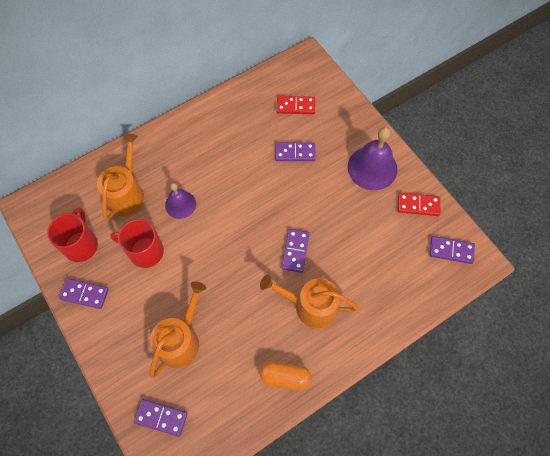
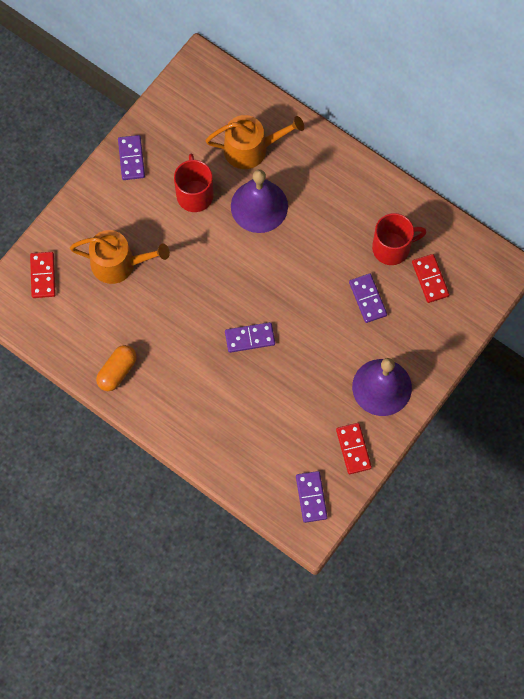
camera: 70 degrees right, 5 degrees up
red mug [47,207,98,262] -> red mug moved to [372,213,427,265]
purple domino [134,399,188,437] -> red domino [30,252,56,298]
purple bell [165,183,196,219] -> purple bell [231,169,288,233], size x1.66
orange watering can [260,275,359,328] -> none
orange capsule [260,361,311,390] -> orange capsule turned 45 degrees clockwise [96,345,137,391]

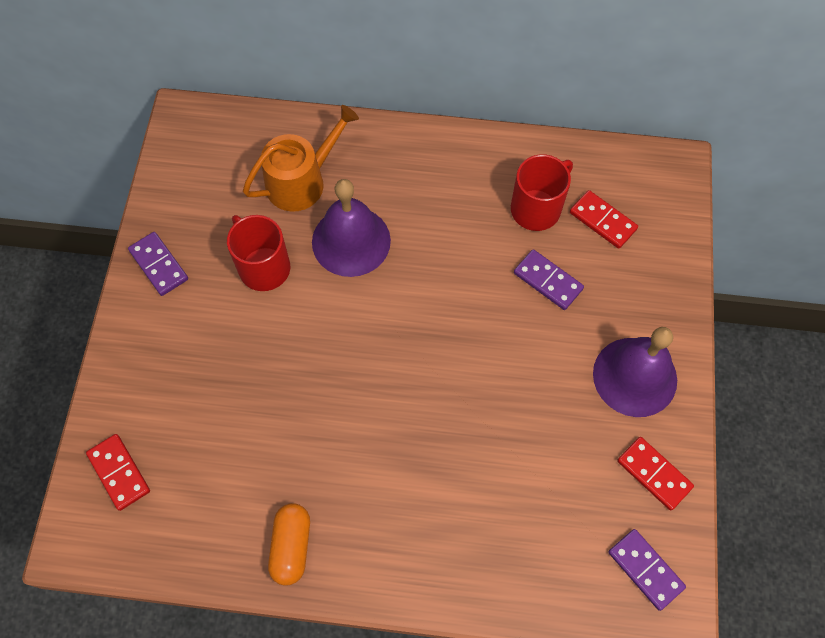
camera: 30 degrees left, 5 degrees down
orange watering can [70,230,170,284] -> none
purple domino [225,322,275,353] -> none

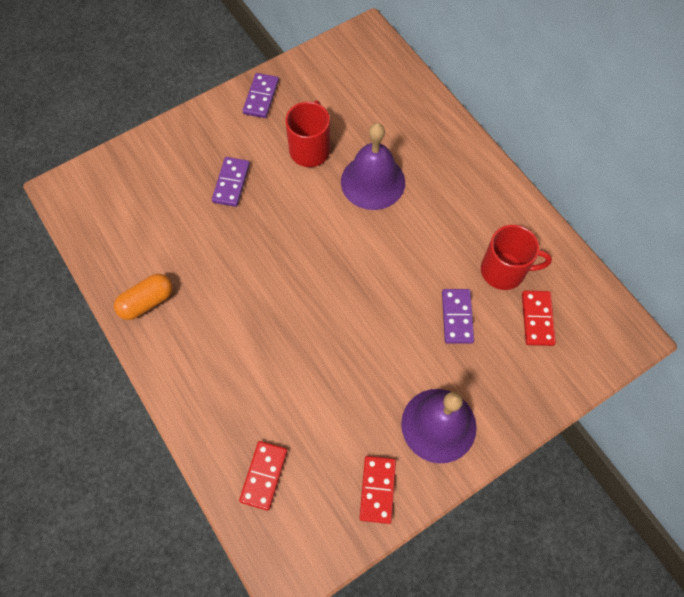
camera: 50 degrees right, 0 degrees up
red domino [86,434,150,511] -> red domino moved to [239,441,287,511]
orange watering can [243,105,359,212] -> none
purple domino [608,529,686,611] -> purple domino moved to [212,157,250,207]

